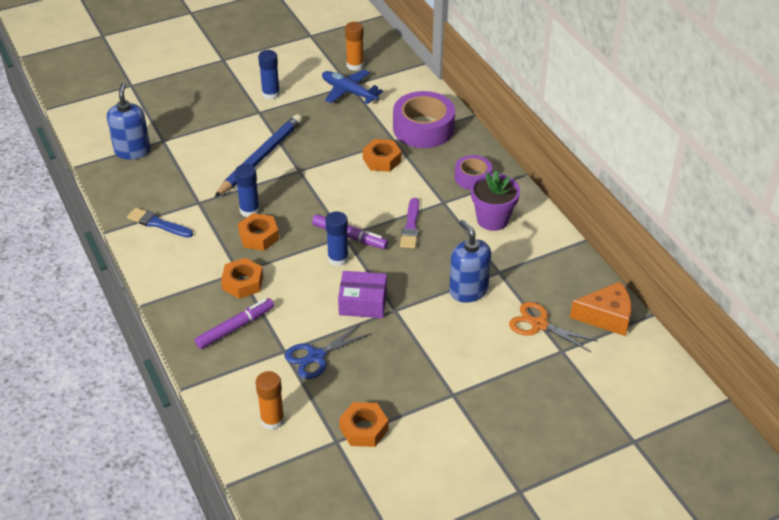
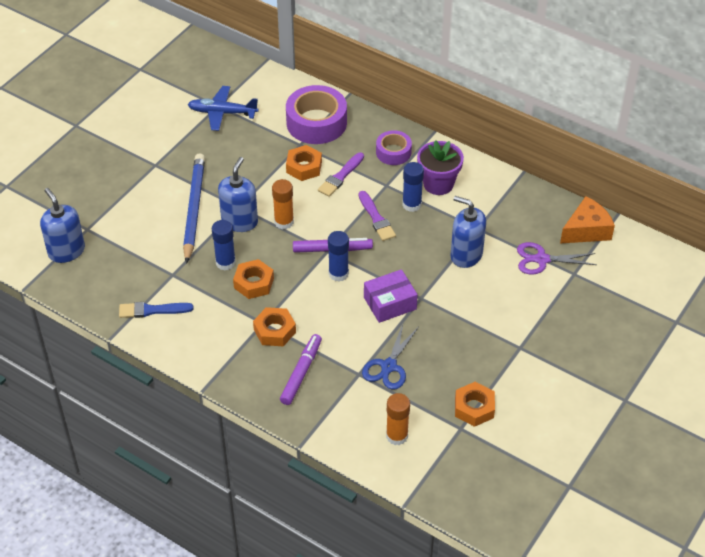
camera: 30 degrees left, 5 degrees up
blue glue stick [258,50,280,100] -> blue glue stick moved to [402,162,424,212]
orange glue stick [345,22,364,71] -> orange glue stick moved to [272,179,294,230]
orange scissors [509,302,597,352] -> purple scissors [517,242,597,275]
none -> blue soap dispenser [218,157,258,232]
none -> purple brush [318,152,364,197]

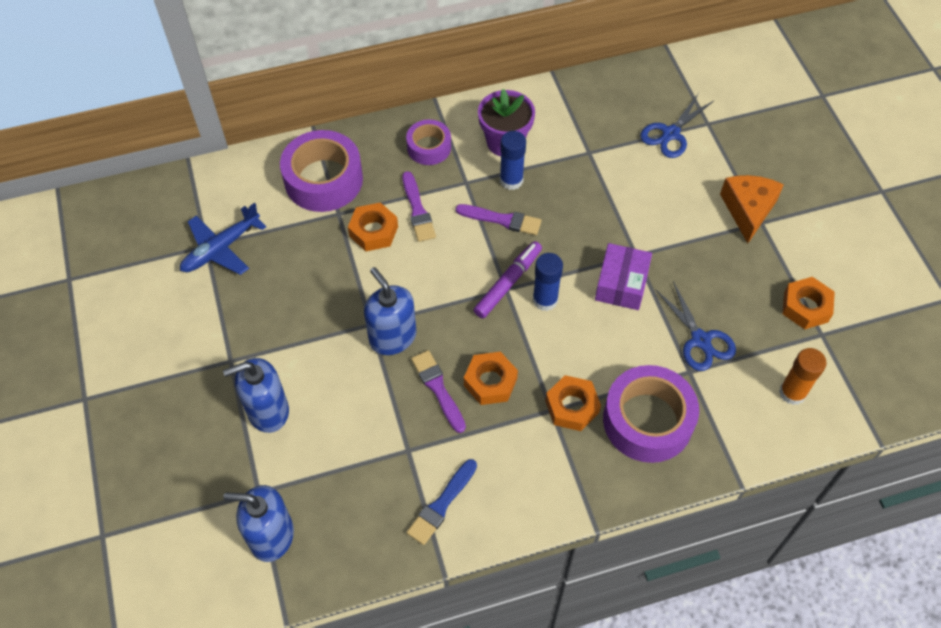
camera: 50 degrees left, 10 degrees up
blue pencil [183,153,205,264] -> none
blue glue stick [212,220,236,271] -> purple brush [411,350,466,433]
orange glue stick [272,179,294,230] -> none
purple marker [280,334,322,405] -> purple tape [603,365,699,463]
blue soap dispenser [451,196,486,268] -> blue soap dispenser moved to [223,358,289,433]
purple scissors [517,242,597,275] -> blue scissors [640,93,714,158]
orange cheese [560,196,615,243] -> orange cheese moved to [720,175,784,243]

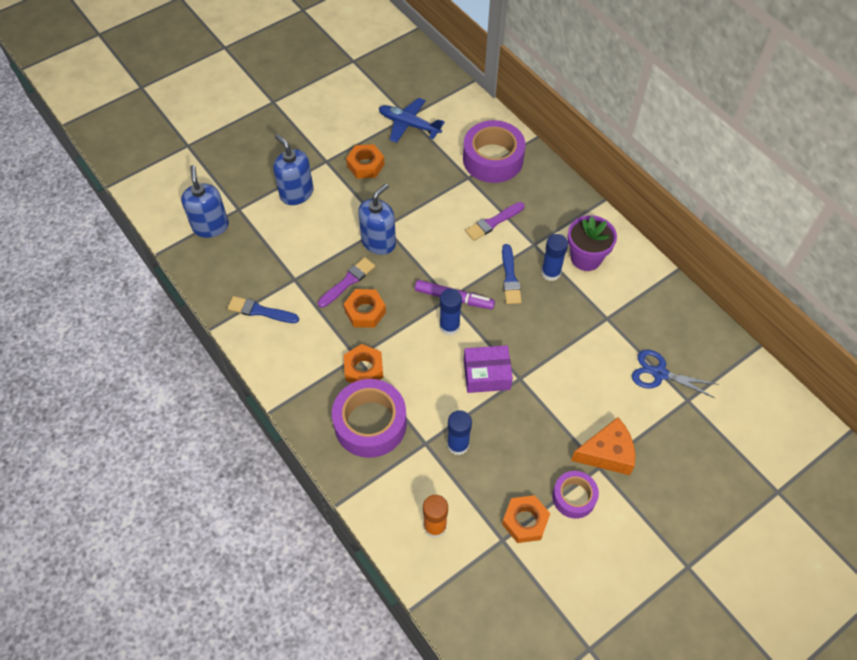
camera: 70 degrees right, 0 degrees up
orange nut [348,202,398,251] -> orange nut moved to [346,144,385,179]
purple tape [406,120,451,165] -> purple tape moved to [552,471,599,519]
purple brush [455,204,542,235] -> blue brush [502,244,522,304]
blue scissors [656,281,736,371] -> blue glue stick [447,410,472,455]

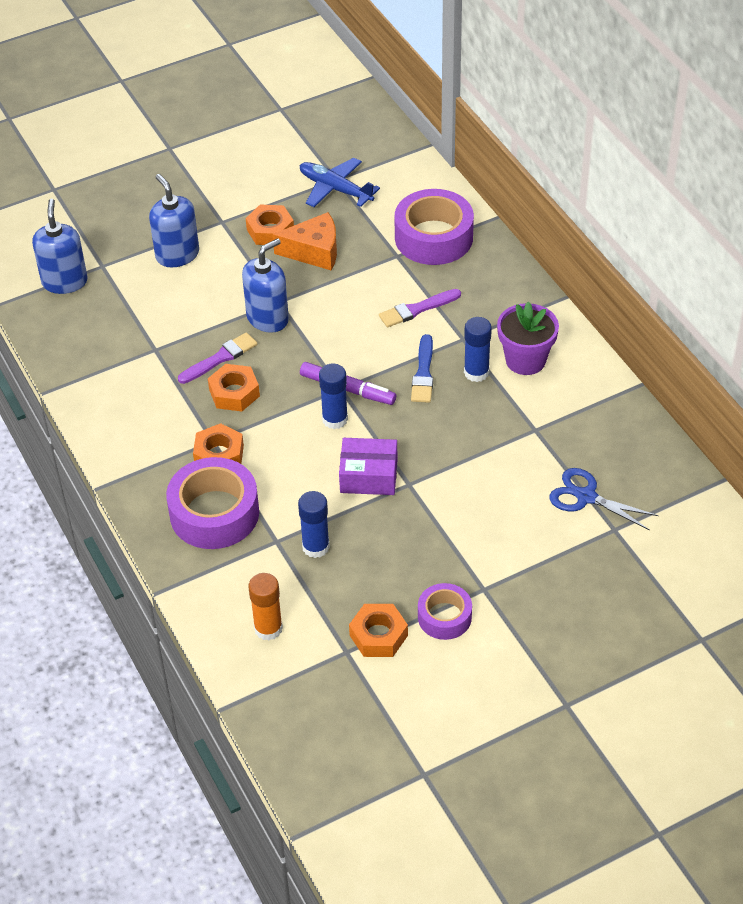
camera: 10 degrees right, 10 degrees down
blue brush [227,296,299,323] -> none
orange cheese [571,417,635,475] -> orange cheese moved to [273,212,337,270]

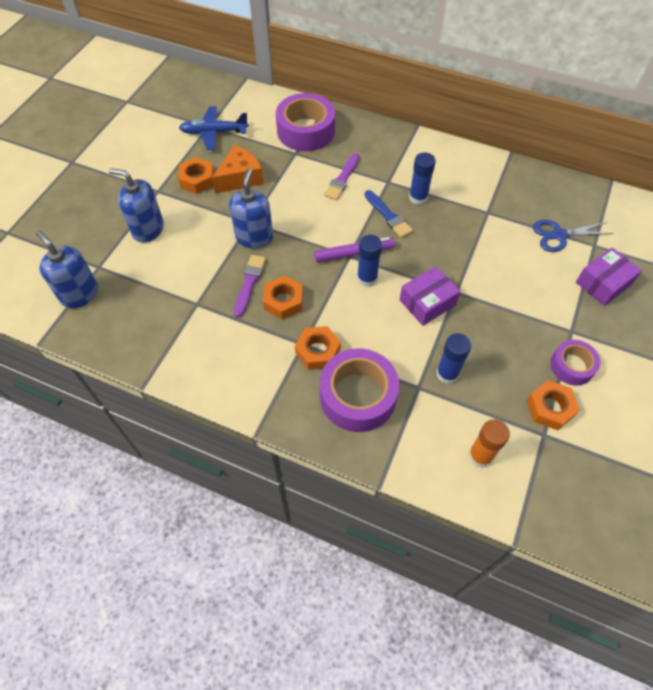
camera: 40 degrees left, 10 degrees up
purple flower pot [497,301,559,375] -> none
none -> purple box [576,247,642,306]

